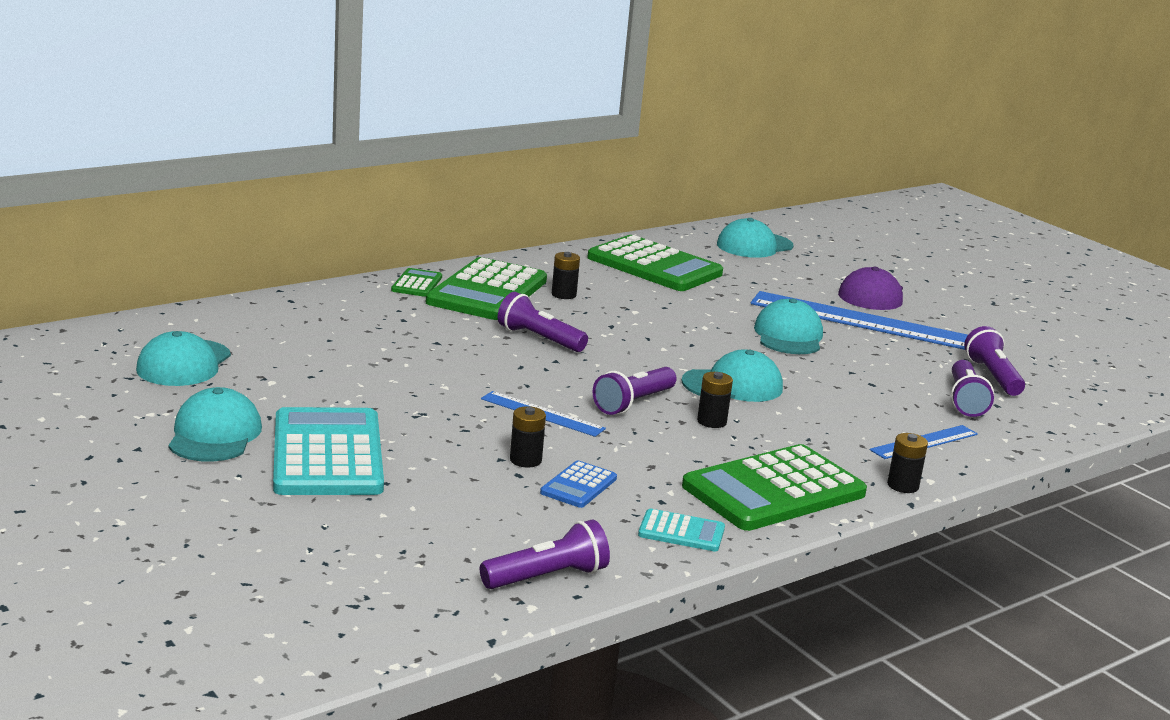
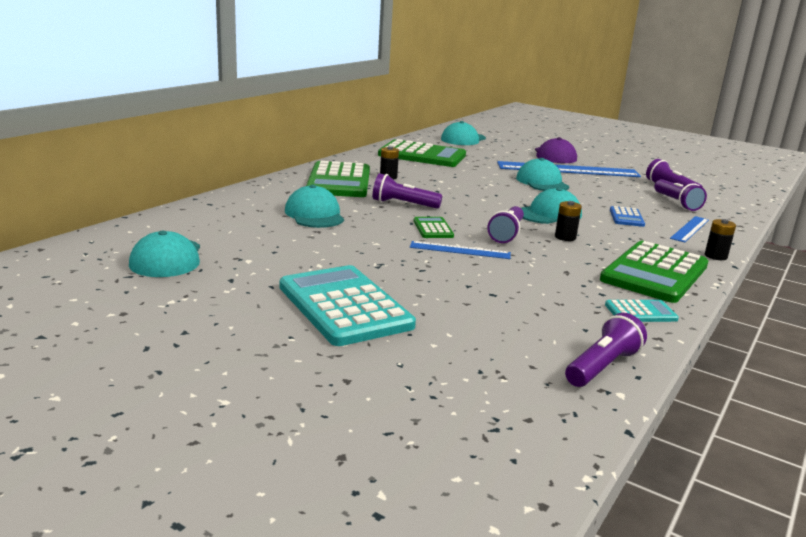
camera: 20 degrees left, 0 degrees up
turquoise cap [169,387,262,462] -> turquoise cap moved to [285,185,344,228]
green calculator [391,268,442,297] -> green calculator moved to [414,217,454,238]
black battery [510,406,546,467] -> none
blue calculator [540,461,617,508] -> blue calculator moved to [610,206,645,227]

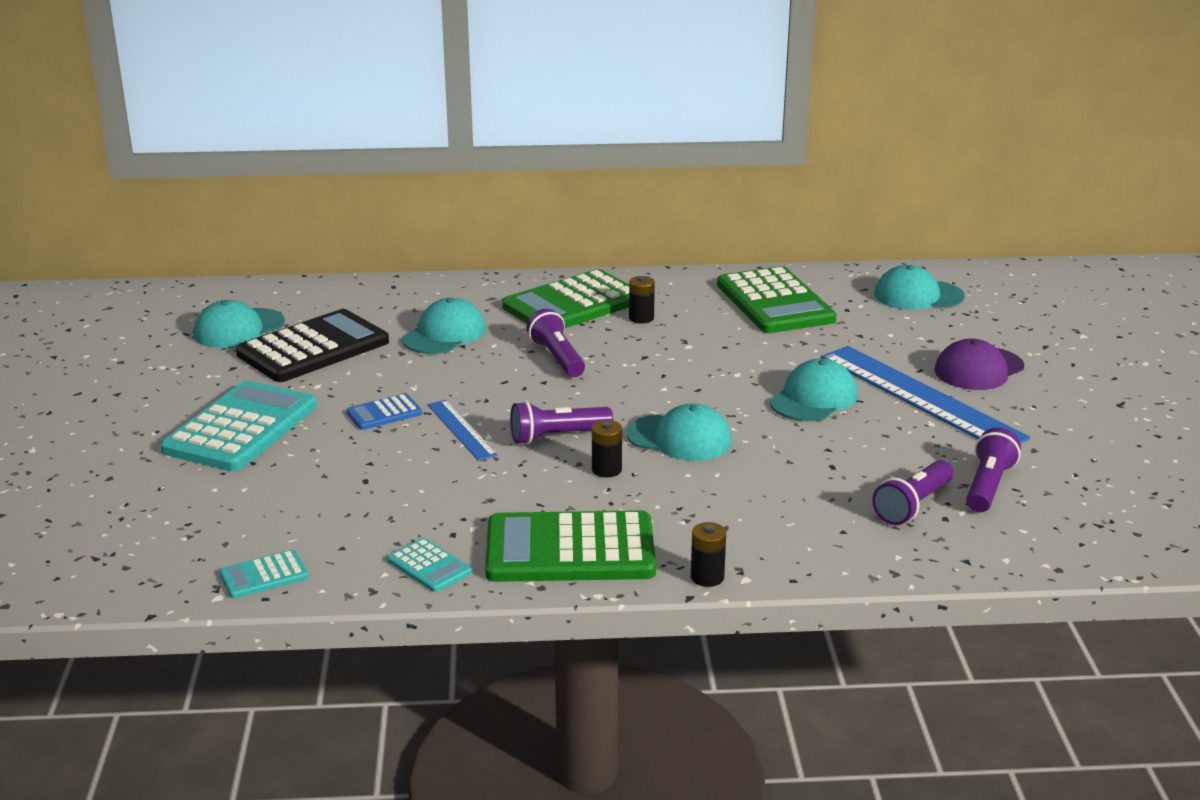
camera: 55 degrees right, 5 degrees up
green calculator [414,217,454,238] -> none
purple flashlight [565,313,647,387] -> turquoise calculator [219,550,309,599]
blue calculator [610,206,645,227] -> blue calculator moved to [346,394,422,430]
blue ruler [670,216,709,243] -> none
none -> black calculator [236,309,389,382]

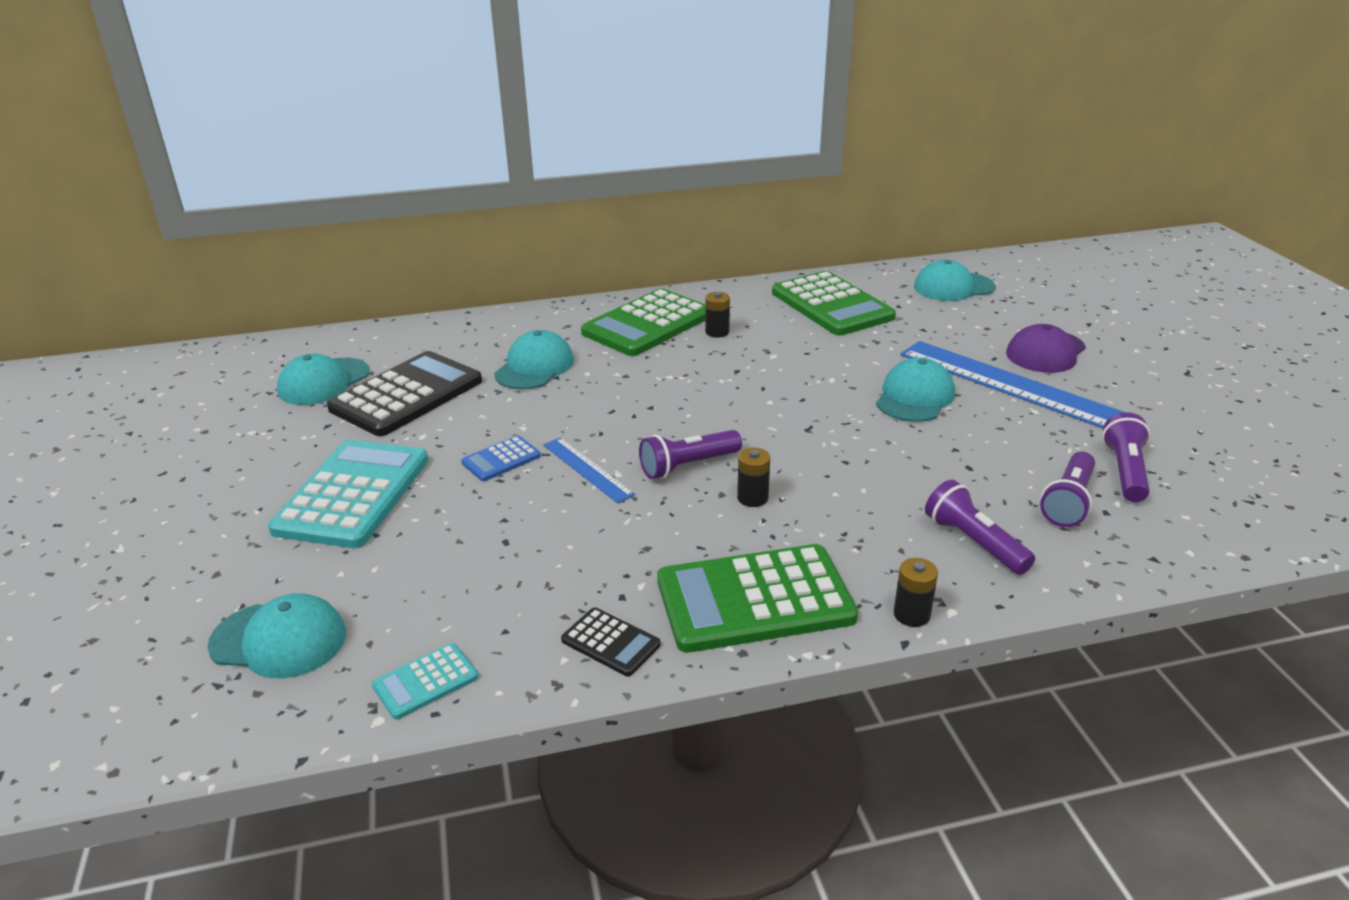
camera: 10 degrees left, 5 degrees up
turquoise calculator [387,538,472,592] -> black calculator [561,607,661,676]
purple flashlight [527,309,585,377] -> purple flashlight moved to [925,480,1035,575]
turquoise cap [627,403,732,461] -> turquoise cap moved to [207,593,346,678]

